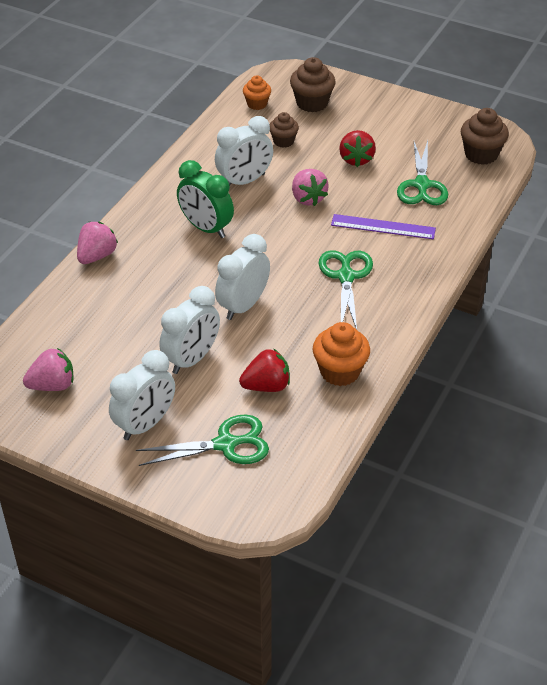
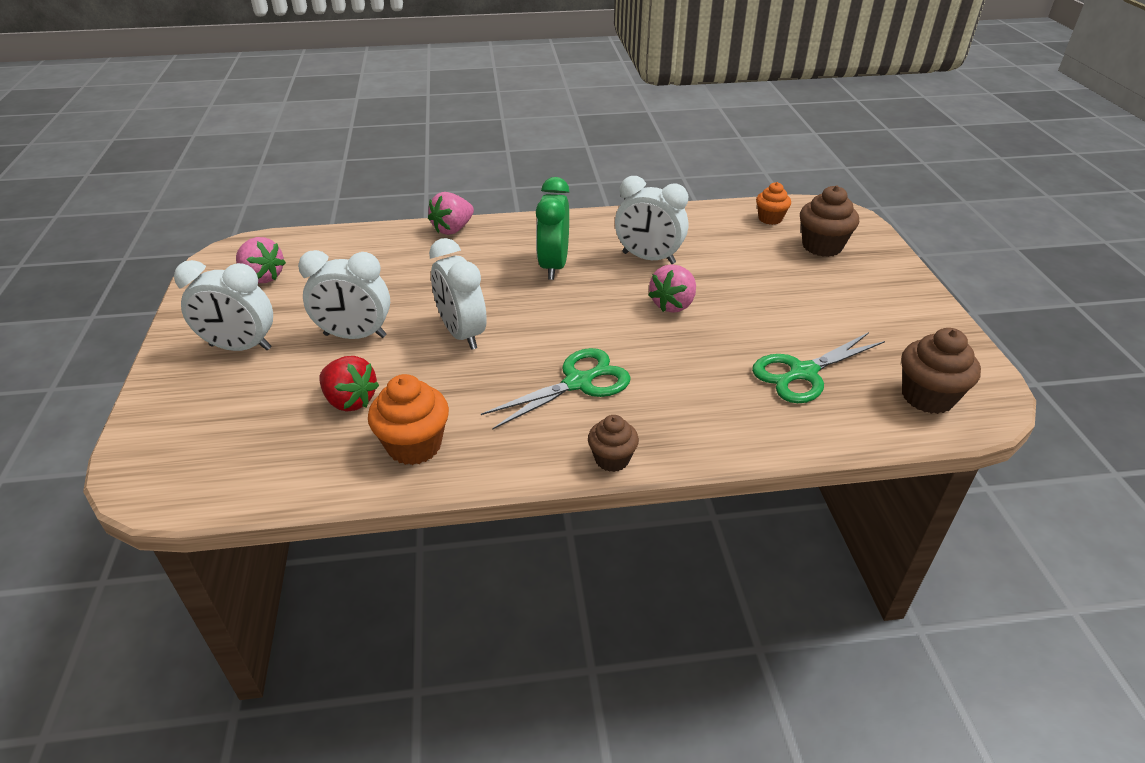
camera: 55 degrees right, 5 degrees down
pink strawberry [77,222,118,264] -> pink strawberry turned 135 degrees clockwise [428,192,474,235]
green scissors [136,414,269,466] -> none
white clock [215,234,270,320] -> white clock turned 120 degrees counterclockwise [429,238,487,350]
brown cupcake [270,112,299,148] -> brown cupcake moved to [588,415,639,472]
purple ruler [331,214,436,239] -> none
red strawberry [339,130,376,167] -> none

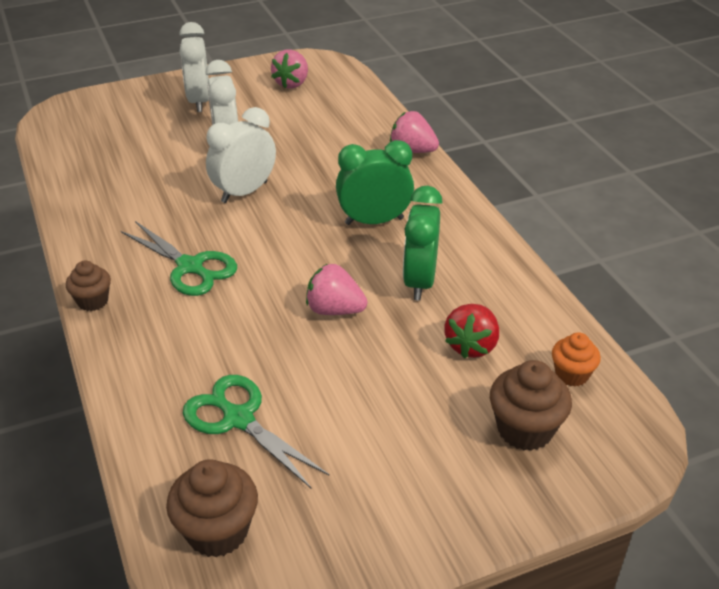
camera: 75 degrees right, 0 degrees up
red strawberry [319,356,379,412] -> red strawberry moved to [445,304,499,359]
orange cupcake [368,374,449,465] -> none
white clock [615,176,688,264] -> green clock [403,186,442,301]

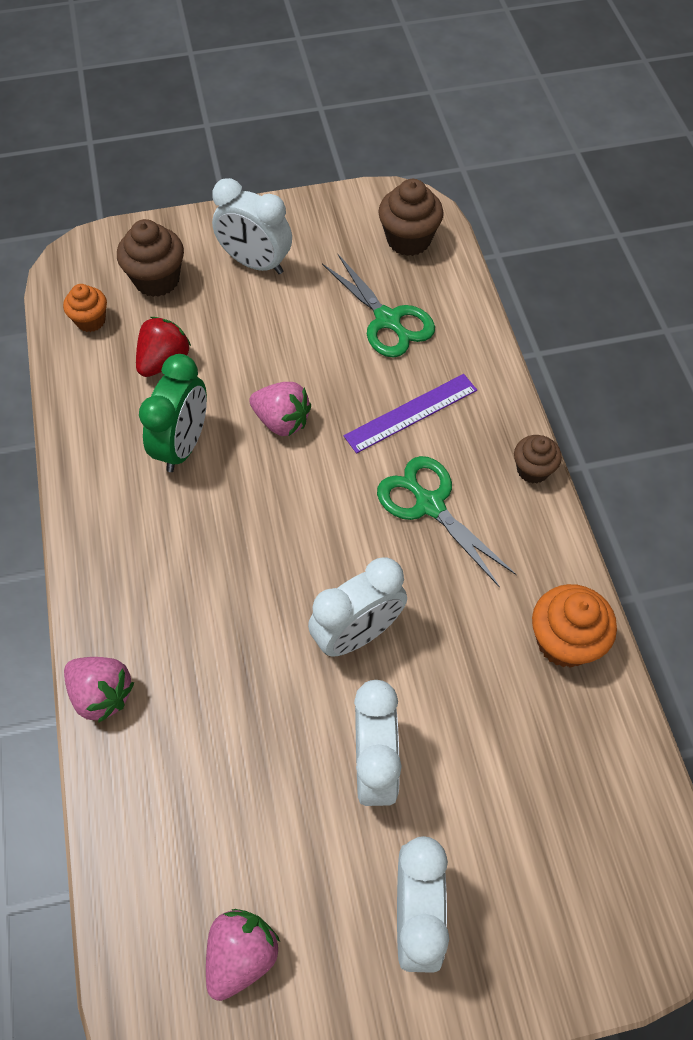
camera: 170 degrees left, 20 degrees up
green clock [336,140,414,225] -> none
none -> white clock [212,178,292,274]
none -> purple ruler [344,374,477,453]
none -> orange cupcake [532,584,617,668]

